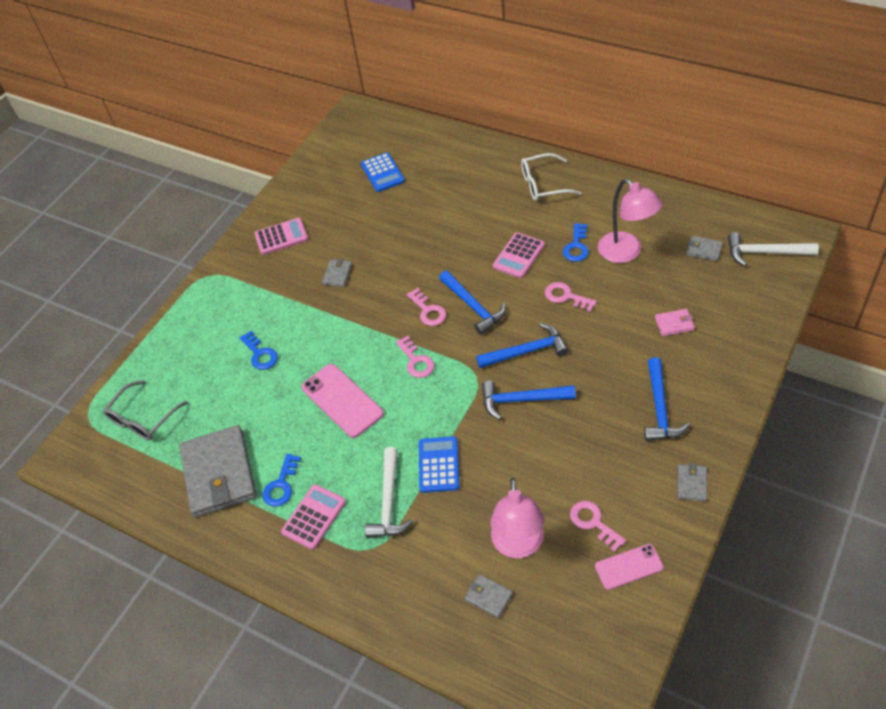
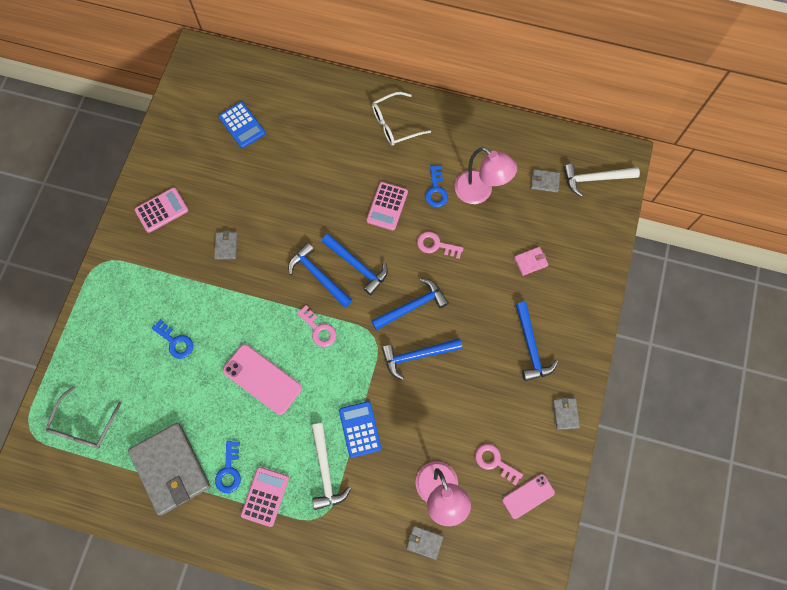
camera: 20 degrees left, 20 degrees up
pink key [407,288,446,326] -> blue hammer [288,242,352,307]

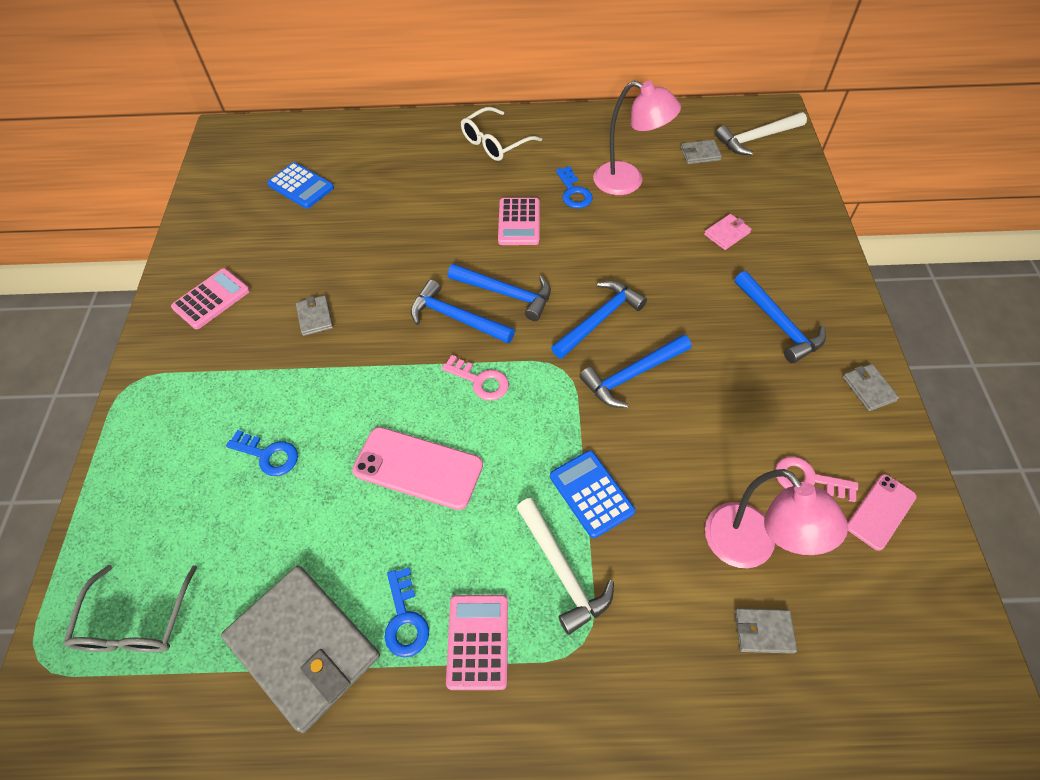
camera: 15 degrees left, 15 degrees down
pink key [417,231,463,259] -> none

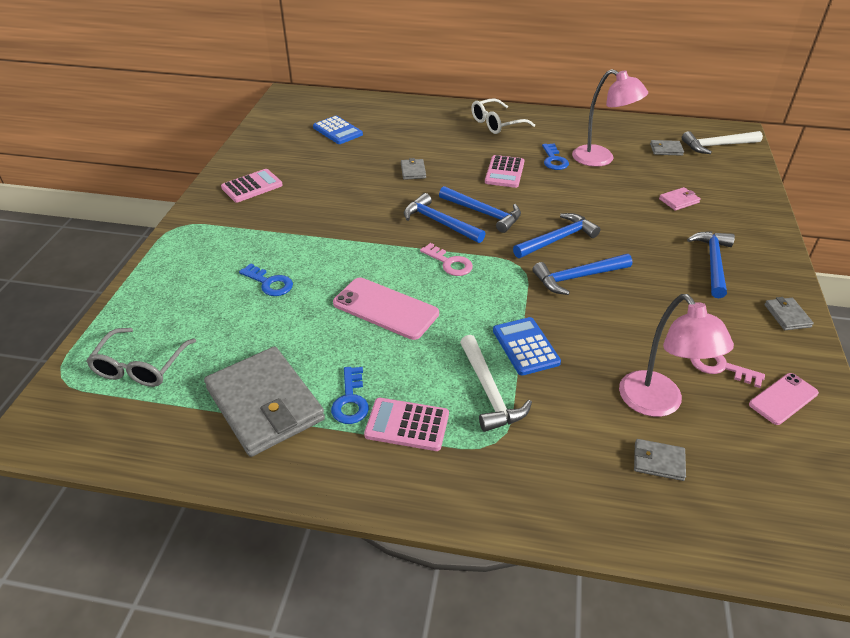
camera: 10 degrees right, 15 degrees down
grey wallet [296,295,333,336] -> grey wallet moved to [401,158,426,180]
pink calculator [446,595,508,690] -> pink calculator turned 90 degrees counterclockwise [364,398,449,451]
blue hammer [734,271,826,363] -> blue hammer turned 150 degrees counterclockwise [687,231,735,298]

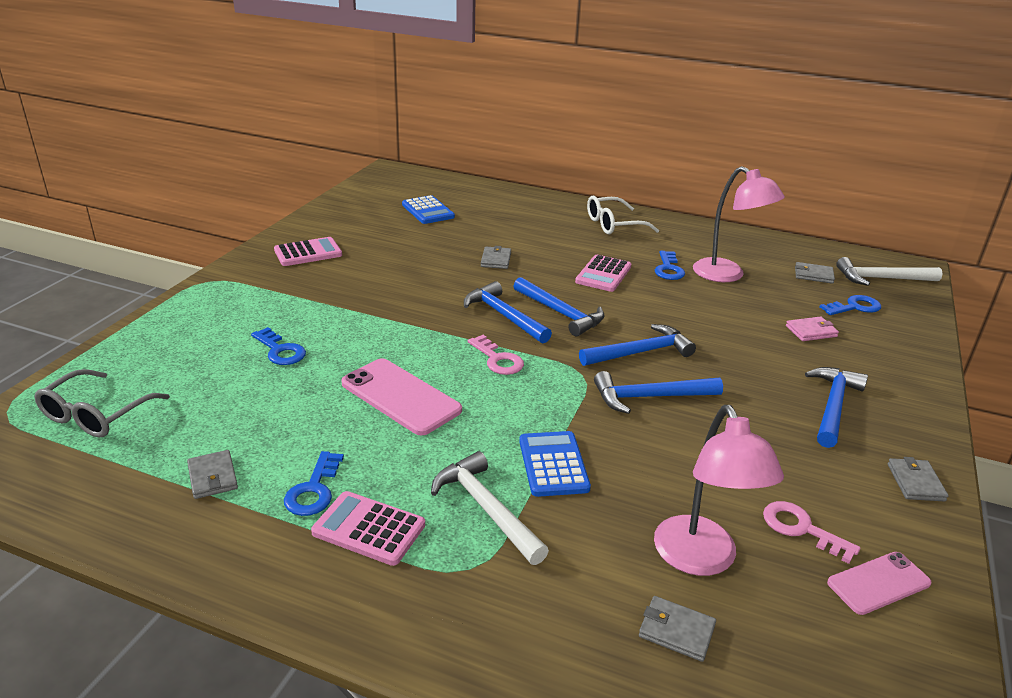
camera: 10 degrees right, 10 degrees down
grey wallet [204,346,325,457] -> grey wallet [187,450,238,499], size x0.42
white hammer [460,335,532,432] -> white hammer turned 150 degrees clockwise [431,451,549,565]
none -> blue key [819,295,881,315]

